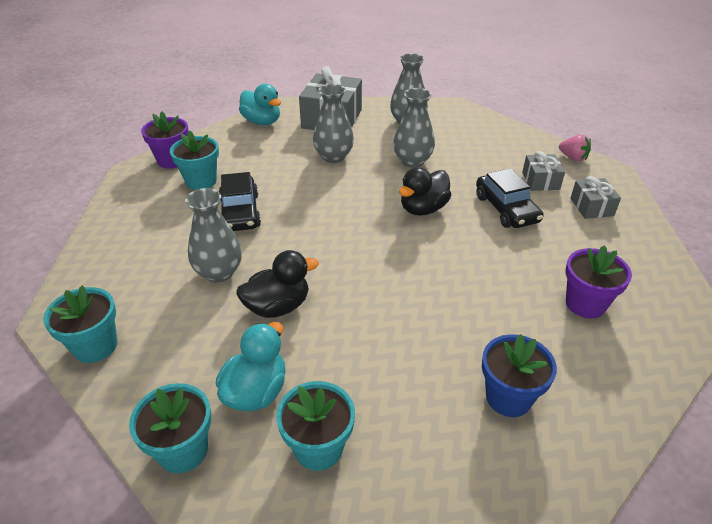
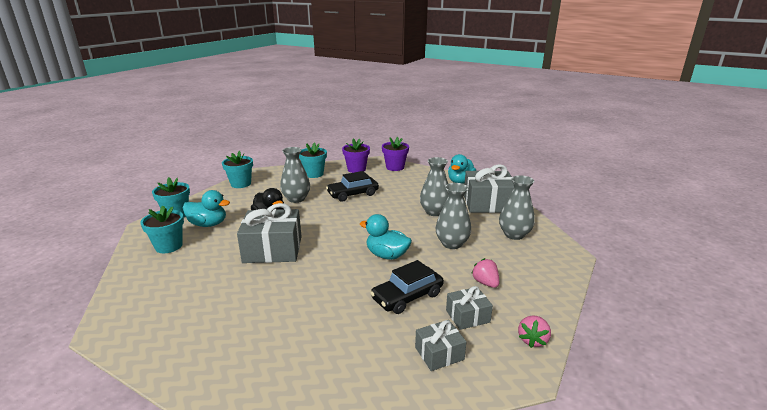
camera: 75 degrees right, 15 degrees down
turquoise flower pot [170,130,219,190] -> turquoise flower pot moved to [299,142,327,178]
black duck [399,167,451,216] -> turquoise duck [360,214,412,260]
blue flower pot [482,334,557,417] -> none
purple flower pot [566,245,632,319] -> purple flower pot moved to [342,138,370,173]
none -> grey gift [237,203,302,263]
none -> pink strawberry [471,258,499,288]

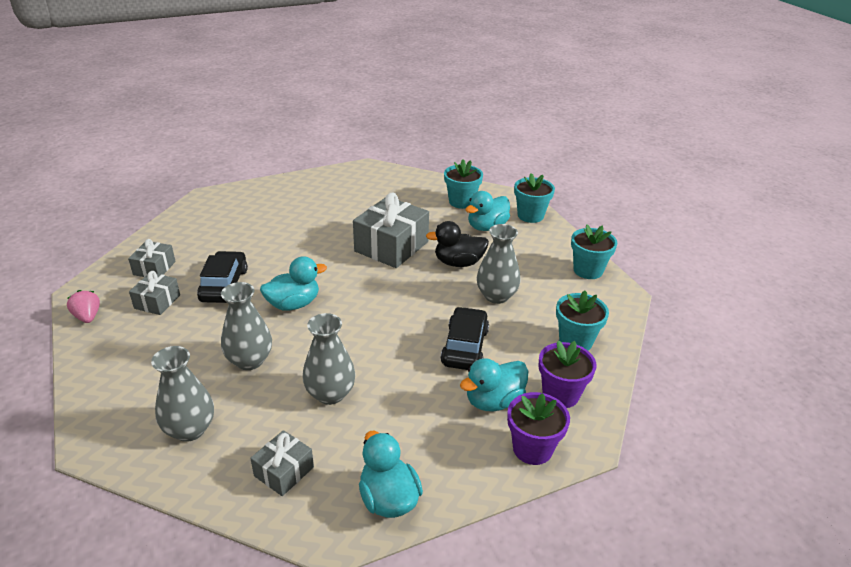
camera: 125 degrees right, 10 degrees up
grey gift [464,164,514,213] -> grey gift [250,430,314,496], size x0.53
pink strawberry [471,258,499,288] -> none
none -> turquoise duck [460,358,528,412]

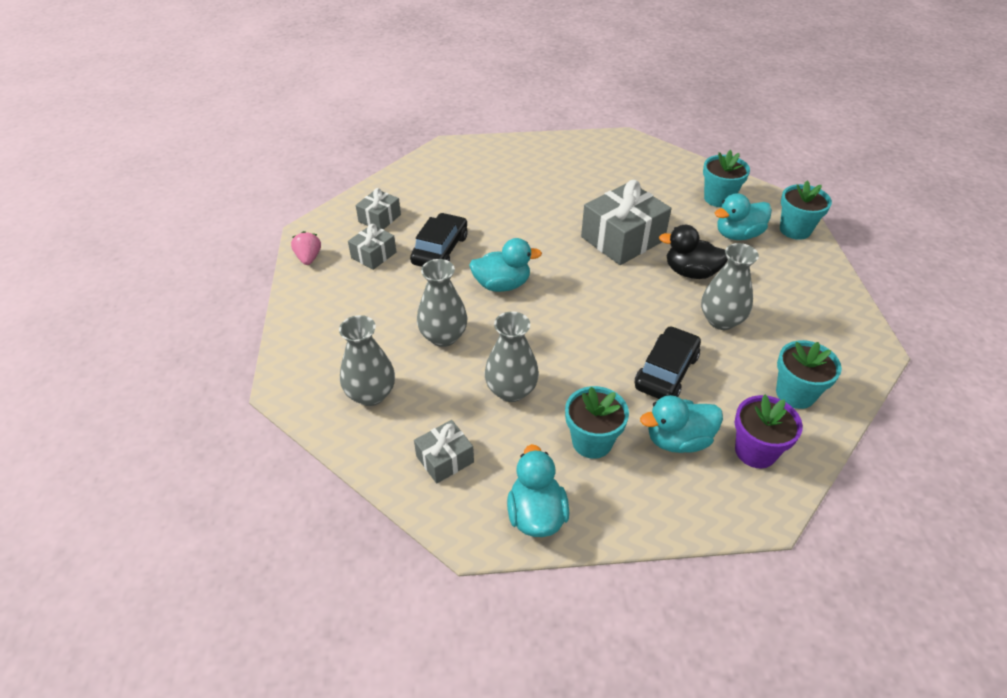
camera: 20 degrees right, 10 degrees up
purple flower pot [507,392,570,465] -> none
turquoise flower pot [571,224,618,279] -> turquoise flower pot moved to [565,386,629,459]

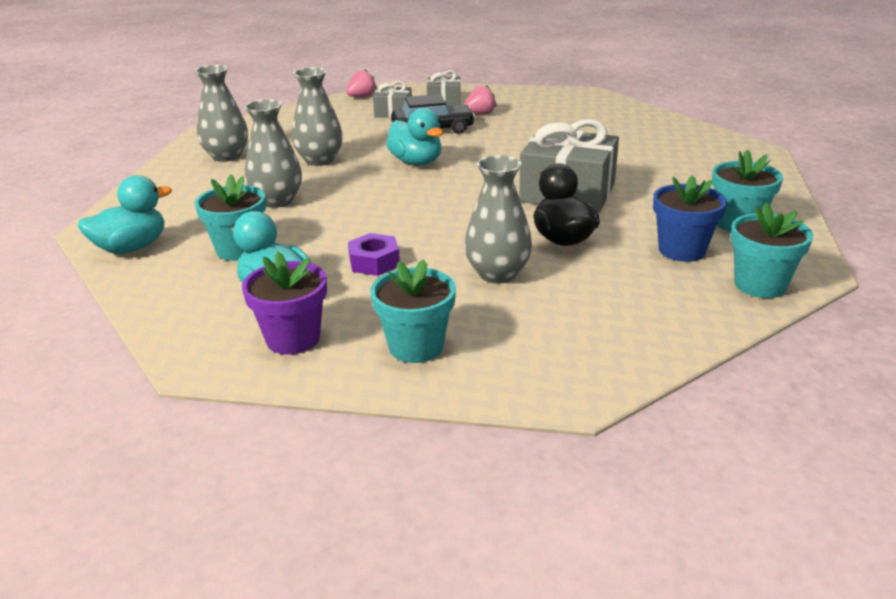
camera: 60 degrees right, 15 degrees down
grey gift [414,420,474,484] -> none
black car [635,326,701,399] -> purple nut [348,233,400,276]
turquoise duck [715,193,772,240] -> blue flower pot [653,175,727,262]
none -> pink strawberry [464,85,496,114]

